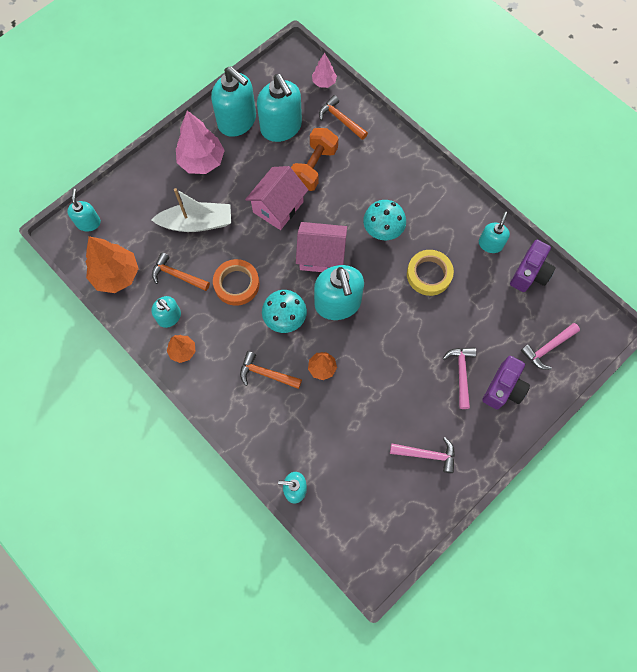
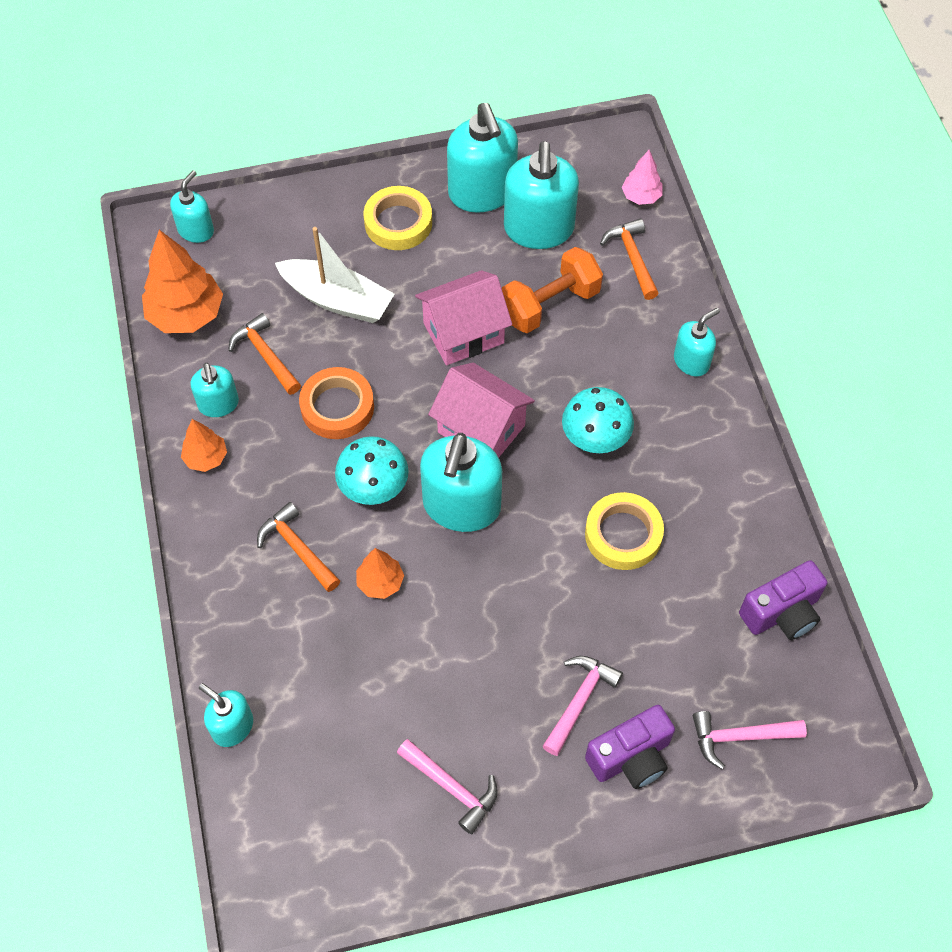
camera: 30 degrees right, 10 degrees down
pink tree [176,110,225,174] -> yellow tape [364,186,432,250]
turquoise soap dispenser [479,212,510,253] -> turquoise soap dispenser moved to [674,308,720,376]

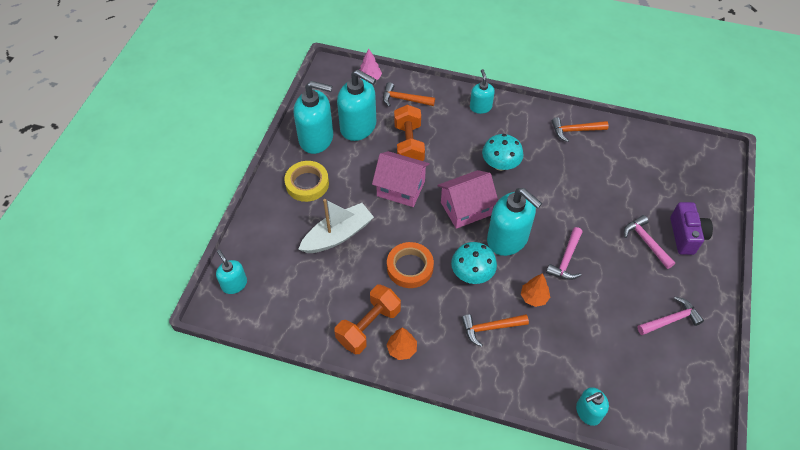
camera: 60 degrees left, 5 degrees down
orange tree [142,230,223,333] -> none
turquoise soap dispenser [191,363,239,417] -> orange dumbbell [334,285,401,354]
orange hammer [228,313,301,395] -> orange hammer moved to [552,117,609,142]
pink house [415,270,512,365] -> pink house turned 75 degrees counterclockwise [372,151,430,207]
yellow tape [585,492,664,570] -> none
pink hammer [693,711,807,769] -> pink hammer moved to [546,227,582,280]
purple camera [739,560,827,640] -> none

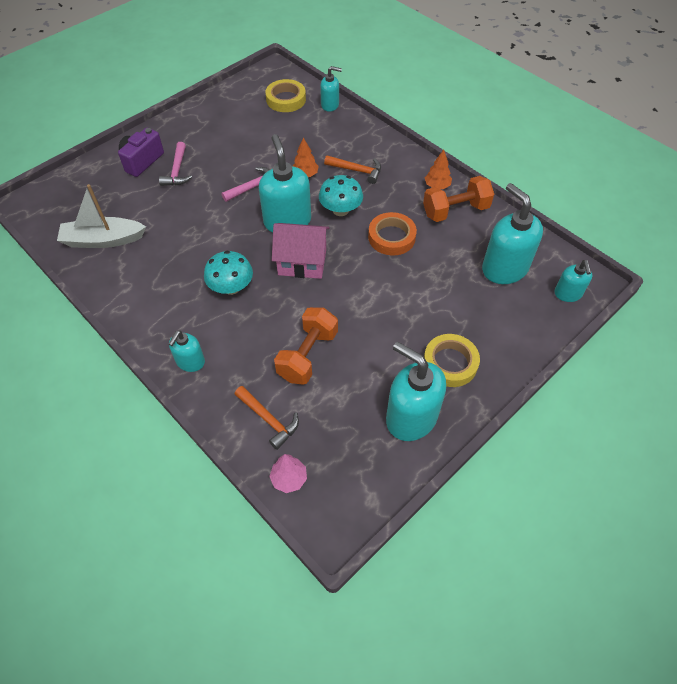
camera: 150 degrees left, 0 degrees up
white boat [298,199,374,253] -> white boat moved to [57,184,146,248]
turquoise soap dispenser [337,69,376,141] -> turquoise soap dispenser moved to [482,183,543,284]
pink house [372,151,430,207] -> none
orange hammer [552,117,609,142] -> none
pink hammer [637,297,704,335] -> none
none -> yellow tape [265,79,306,112]

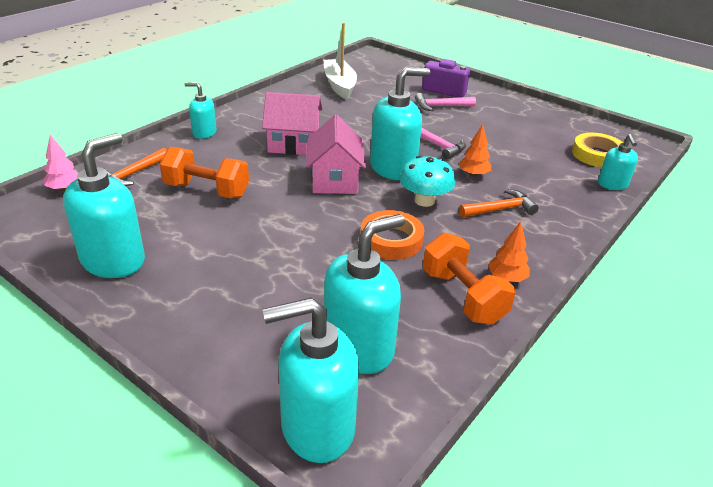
camera: 80 degrees right, 20 degrees down
turquoise mushroom [204,251,253,295] -> pink house [262,92,323,155]
orange hammer [324,155,381,184] -> orange hammer turned 120 degrees counterclockwise [459,189,539,217]
yellow tape [424,334,480,387] -> none
turquoise soap dispenser [554,260,592,302] -> turquoise soap dispenser [263,298,359,463], size x1.83

